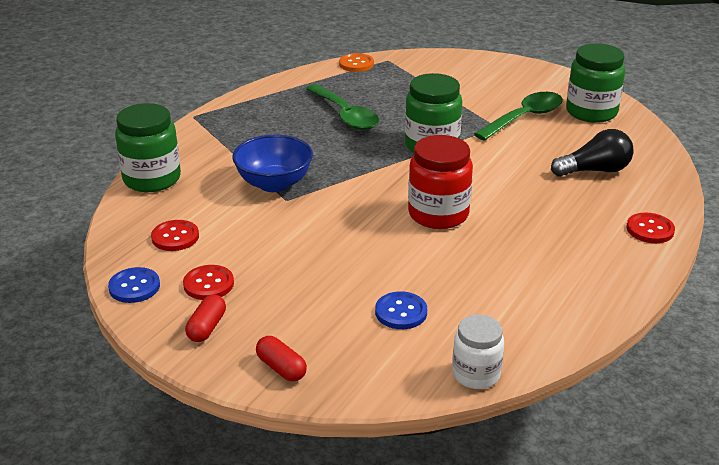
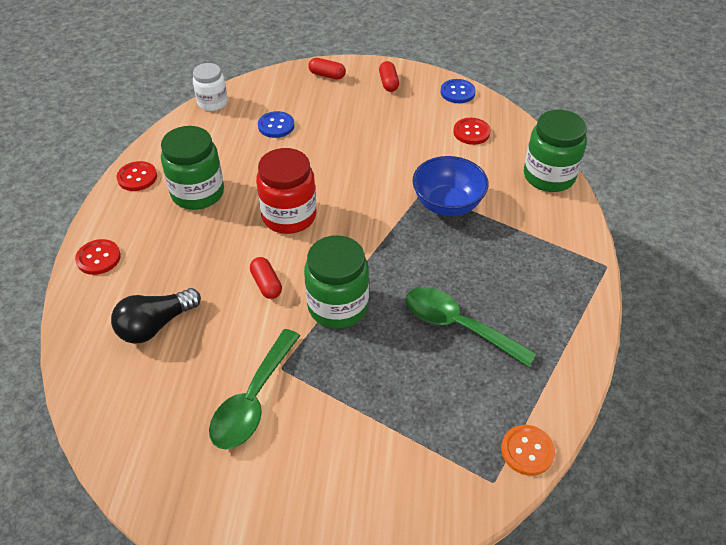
camera: 155 degrees right, 15 degrees up
red button [183,265,234,300] -> red button moved to [117,161,157,191]
green jar [566,43,625,123] -> green jar moved to [161,126,224,210]
none -> red capsule [250,257,282,299]

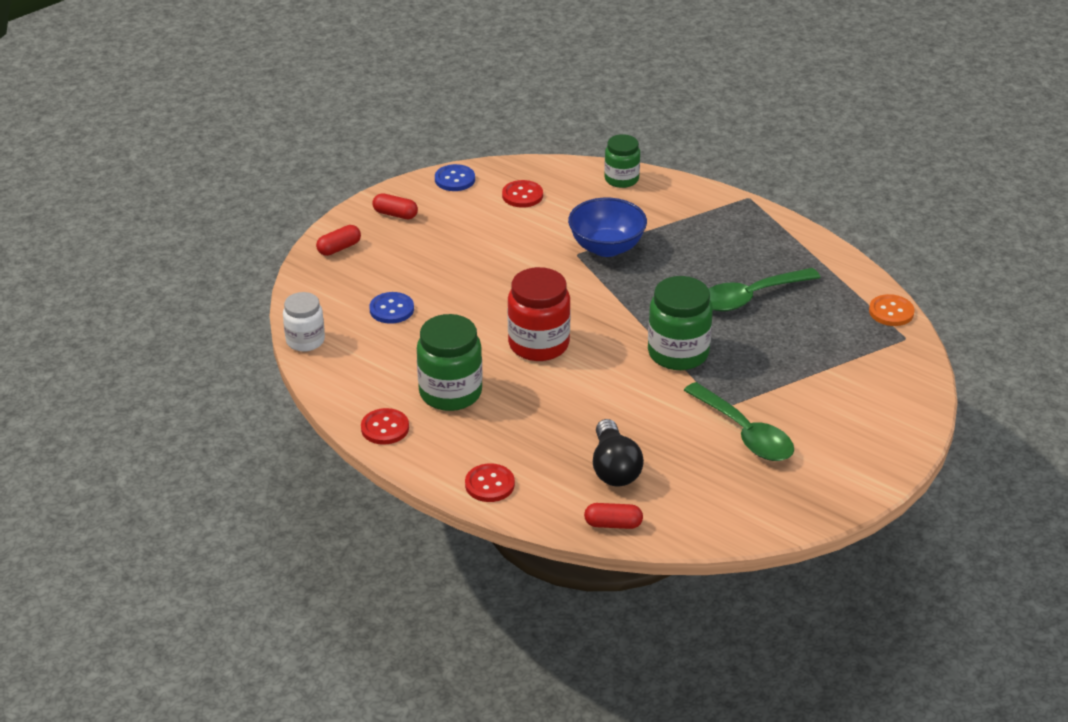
camera: 60 degrees left, 10 degrees down
red capsule [250,257,282,299] -> red capsule moved to [584,503,643,529]
green jar [524,110,587,192] -> green jar [604,134,640,188], size x0.64

